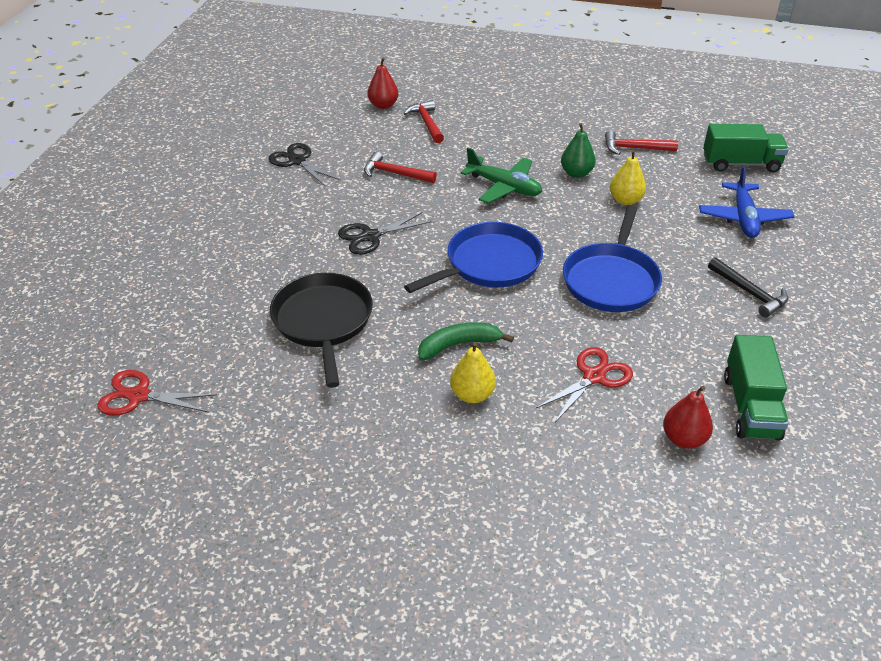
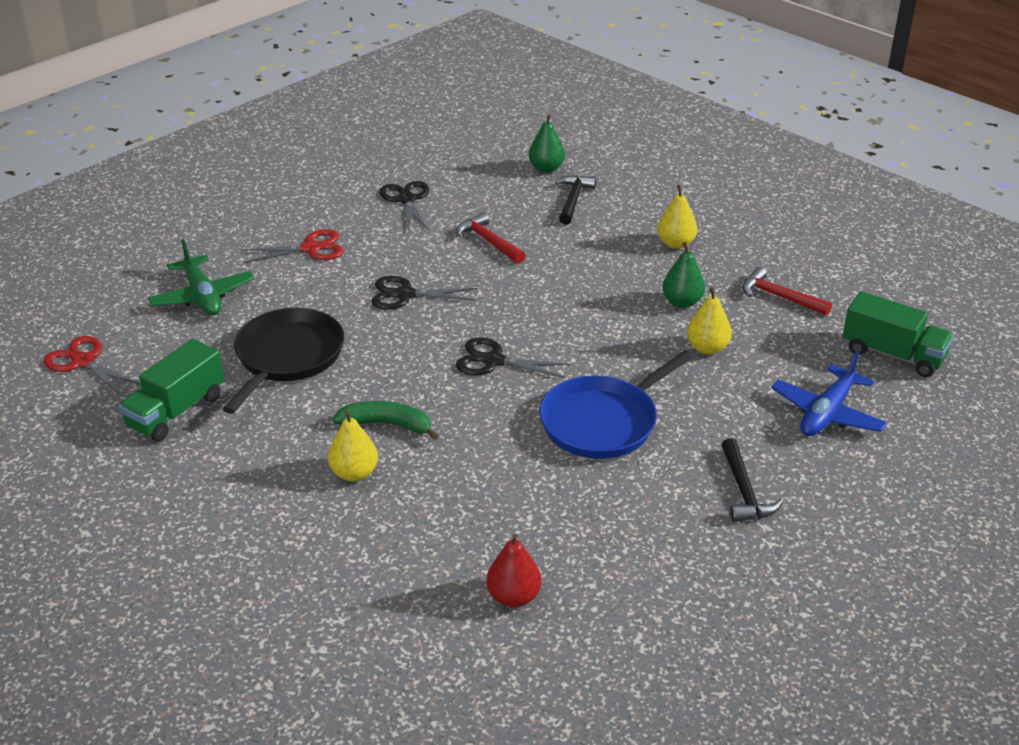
camera: 30 degrees right, 5 degrees down
red pear [367,58,398,109] -> green pear [529,114,565,173]
red hammer [403,100,444,143] -> black hammer [555,175,597,225]
blue pan [404,222,543,293] -> black scissors [456,337,571,378]
green plane [461,147,542,203] -> green plane moved to [148,239,254,315]
red scissors [536,347,633,422] -> red scissors moved to [241,229,344,263]
green truck [724,335,789,440] -> green truck moved to [119,339,224,442]
none -> yellow pear [657,185,697,249]

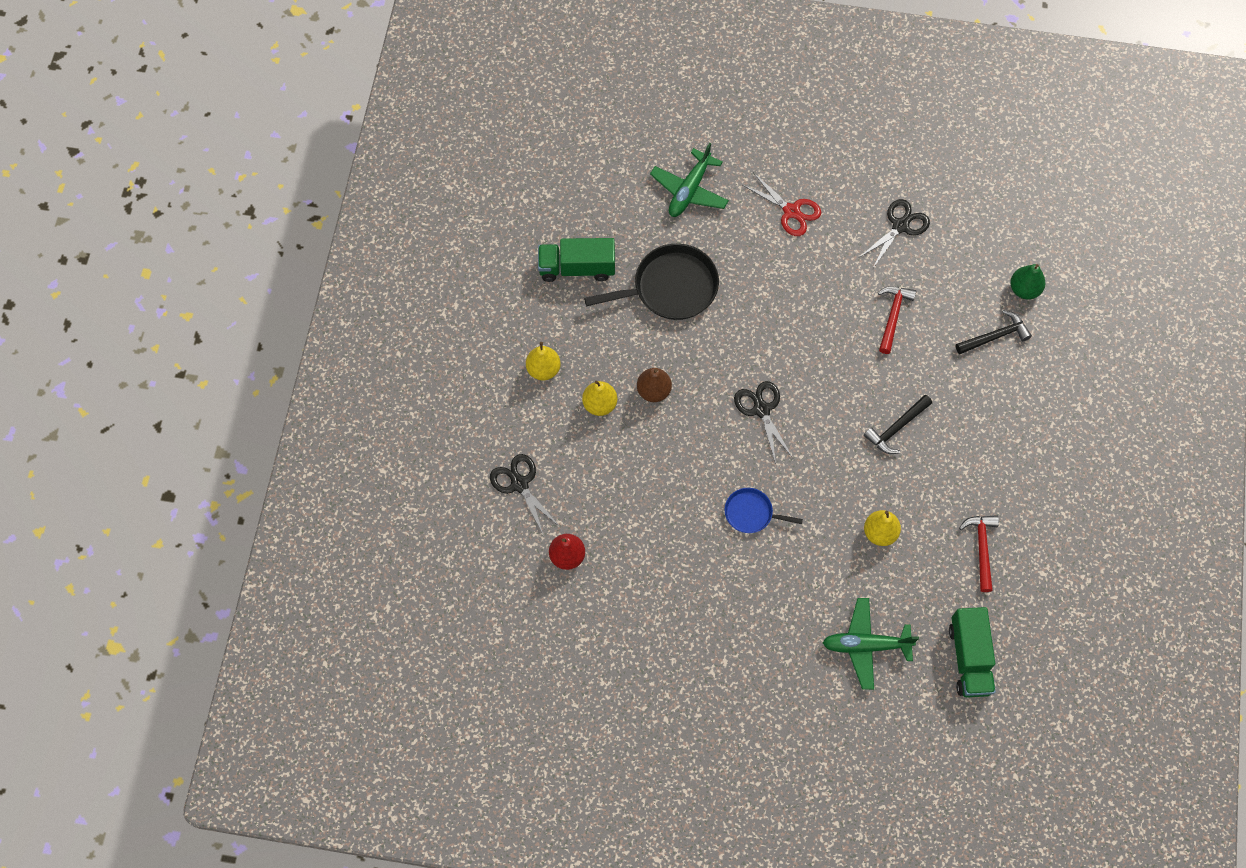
camera: 55 degrees right, 30 degrees up
red scissors [43,336,141,395] -> none
green banana [333,401,439,440] -> brown pear [637,368,672,402]
black scissors [372,276,477,310] -> black scissors moved to [490,454,561,536]
blue pan [539,350,694,459] -> blue pan [725,488,803,533], size x0.54
yellow pear [657,185,697,249] -> yellow pear moved to [526,342,561,380]
green pear [663,242,705,308] -> none
black hammer [721,438,783,522] -> black hammer moved to [864,395,932,454]
blue plane [771,351,887,436] -> green plane [823,598,919,690]

